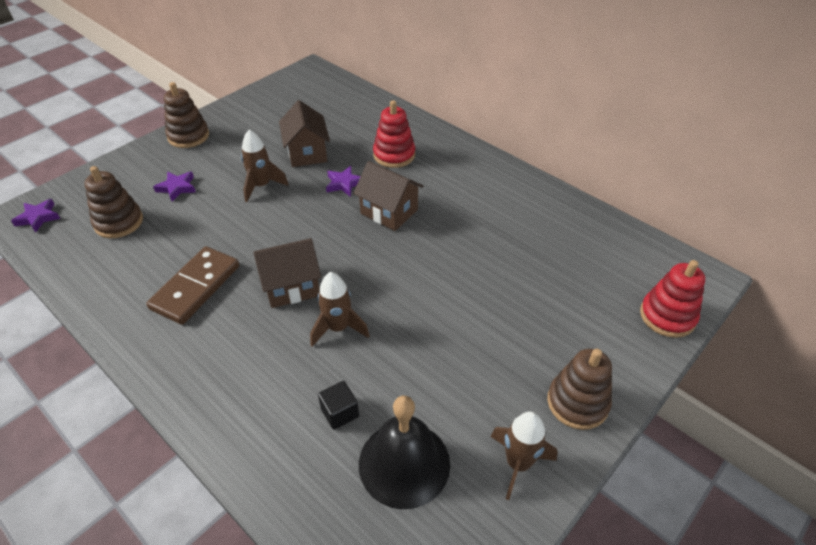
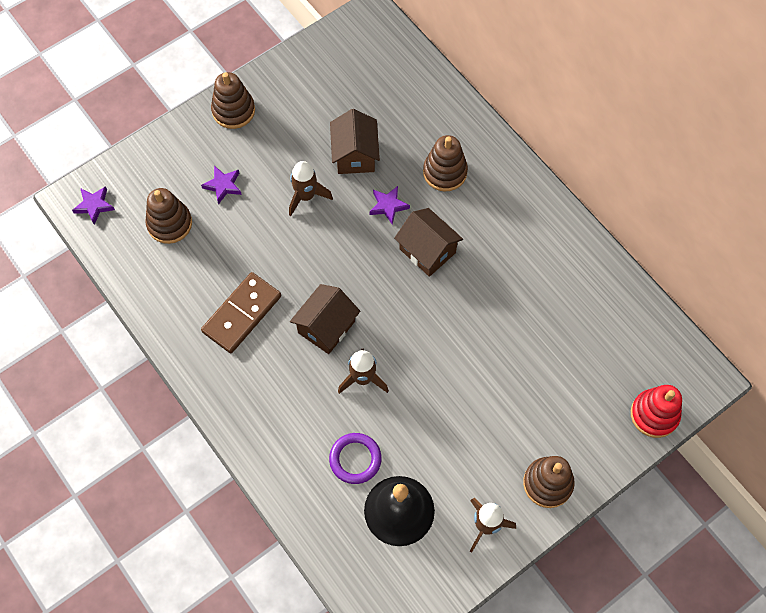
camera: 10 degrees right, 20 degrees up
brown house [253,238,321,308] -> brown house turned 45 degrees counterclockwise [290,284,360,354]
black cube [318,381,359,430] -> purple ring [329,433,382,484]
red stacking toy [373,100,415,168] -> brown stacking toy [423,135,468,191]

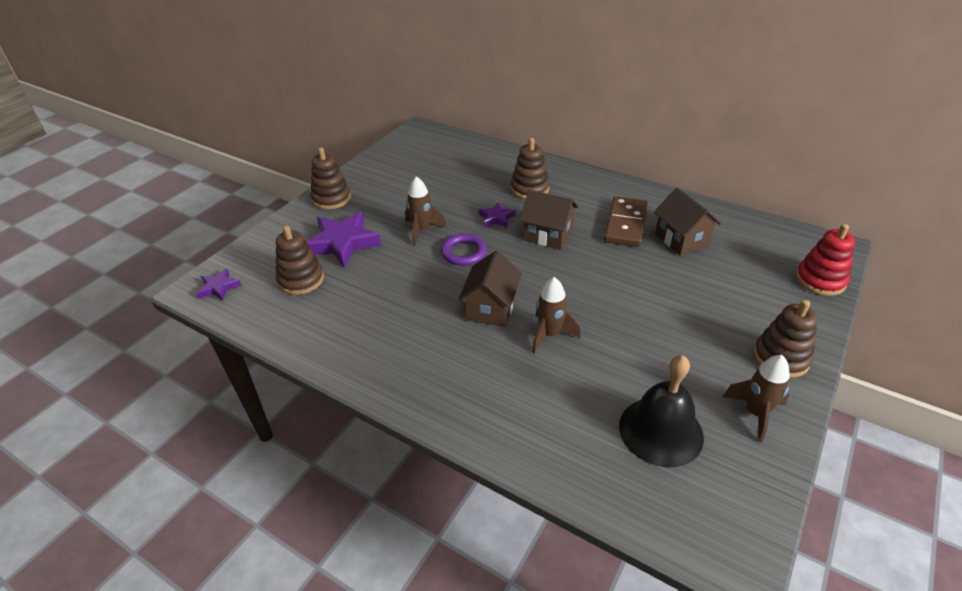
camera: 20 degrees left, 25 degrees down
purple star [201,166,242,205] -> purple star [306,211,381,268], size x1.94
brown domino [201,272,281,353] -> brown domino moved to [604,196,648,247]
purple ring [329,433,382,484] -> purple ring moved to [441,234,487,266]
brown house [330,109,380,174] -> brown house moved to [654,188,721,256]

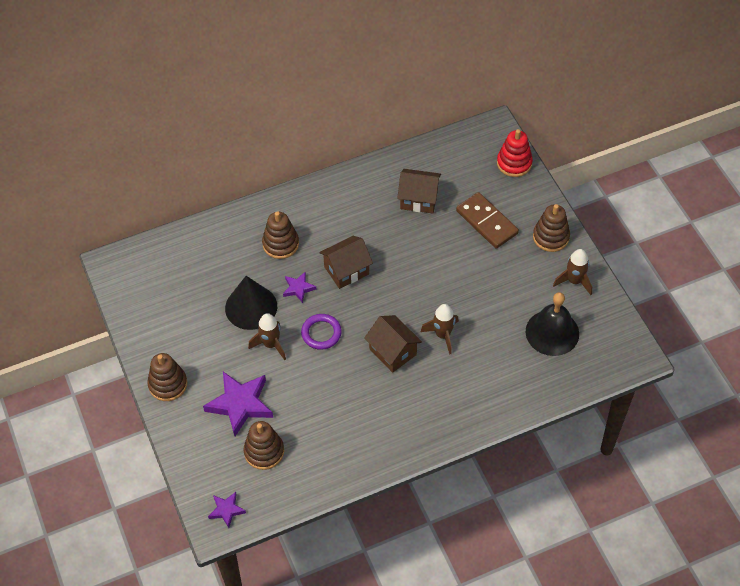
camera: 55 degrees left, 15 degrees up
brown domino [604,196,648,247] -> brown domino moved to [456,192,519,249]
none -> black cone [225,276,277,330]

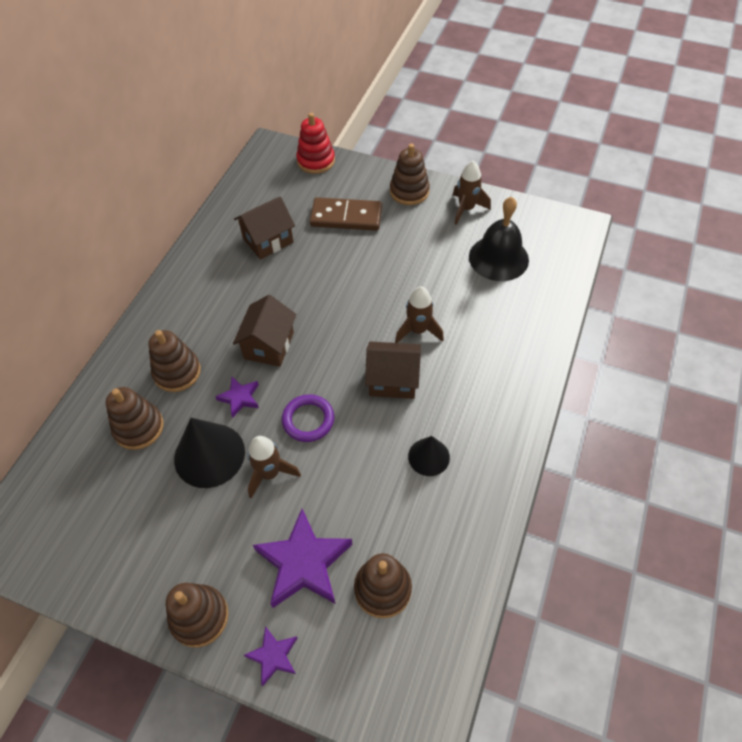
camera: 45 degrees left, 0 degrees up
purple star [208,492,246,528] -> purple star moved to [244,626,297,686]
none -> brown stacking toy [106,387,164,450]
none -> black cone [408,436,450,476]

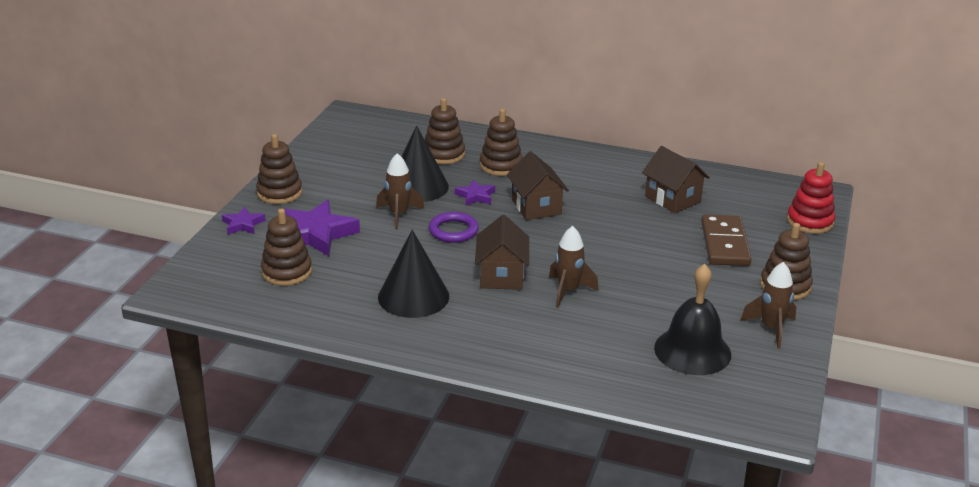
camera: 85 degrees right, 25 degrees down
brown house [233,295,296,367] -> brown house turned 60 degrees clockwise [507,151,569,220]
black cone [408,436,450,476] -> black cone [378,230,449,318], size x1.71

